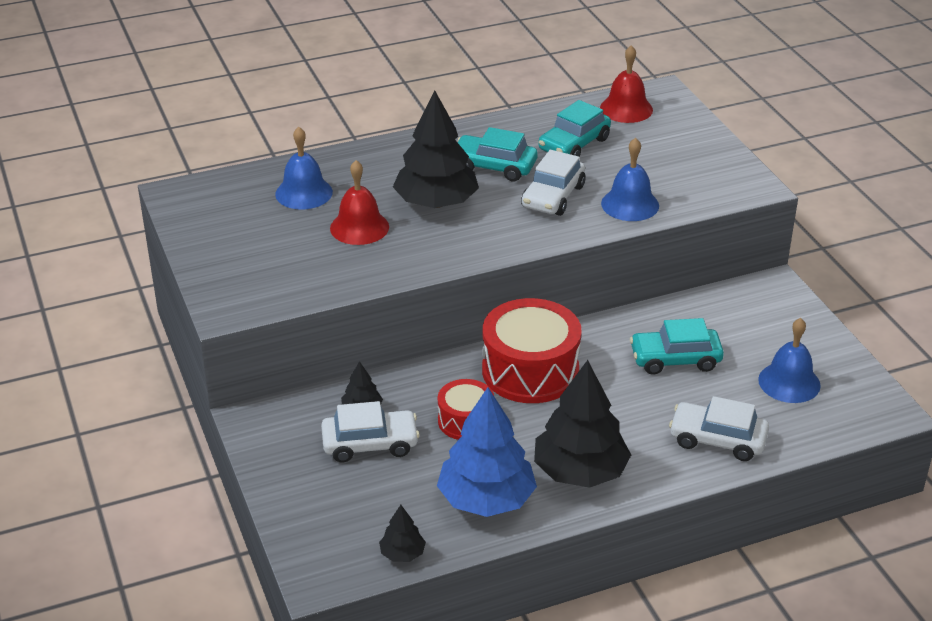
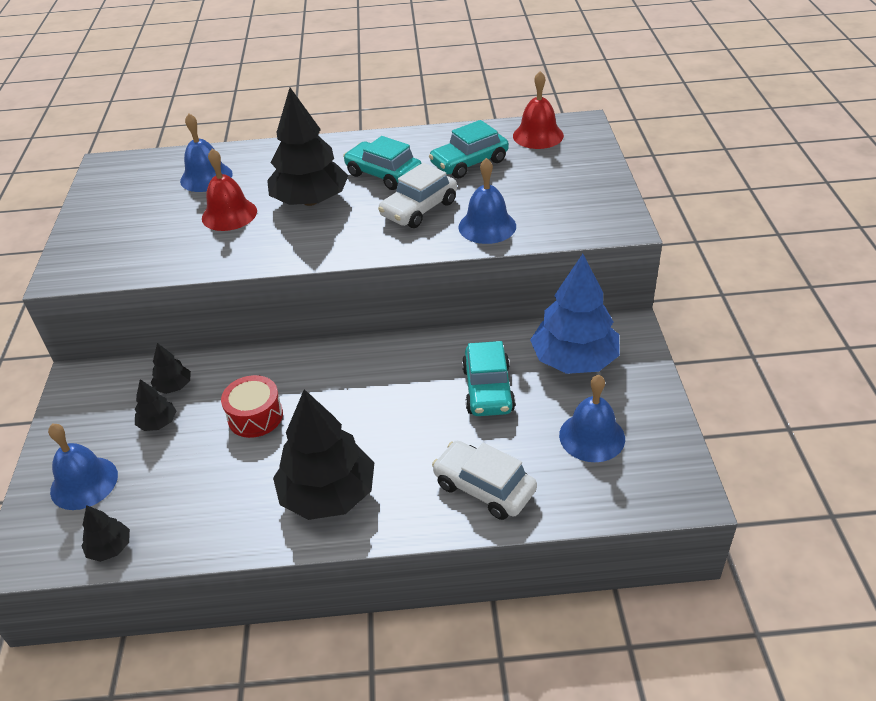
camera: 20 degrees right, 5 degrees up
white car [321,401,420,463] -> black tree [135,379,176,431]
blue tree [437,387,537,517] -> blue tree moved to [530,254,620,374]
red drum [482,298,582,403] -> none
turquoise car [630,318,724,375] -> turquoise car turned 105 degrees counterclockwise [462,341,515,416]
none -> blue bell [48,424,118,510]

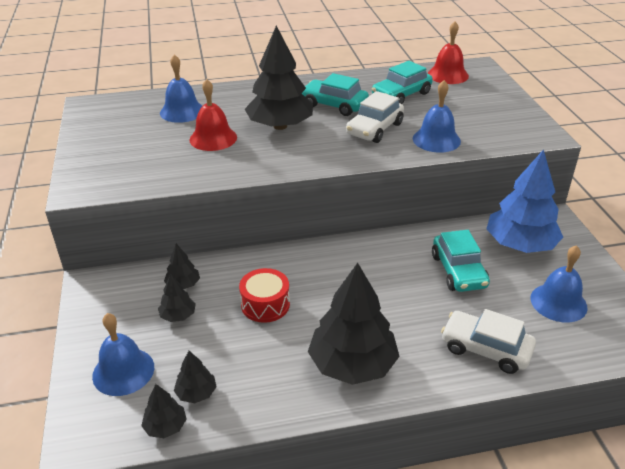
camera: 10 degrees left, 5 degrees down
none -> black tree [174,351,217,403]

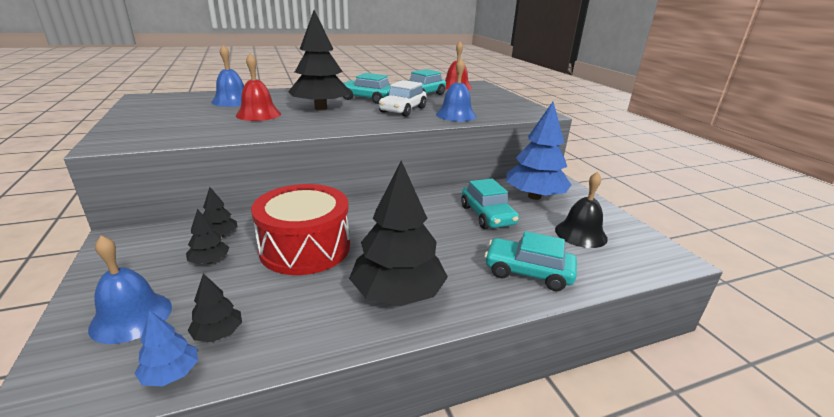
camera: 10 degrees left, 10 degrees down
black tree [141,384,187,438] -> blue tree [135,310,198,386]
red drum [239,268,290,323] -> red drum [251,184,350,275], size x1.80
white car [441,309,536,374] -> turquoise car [484,231,577,291]
blue bell [531,245,588,323] -> black bell [555,172,608,248]

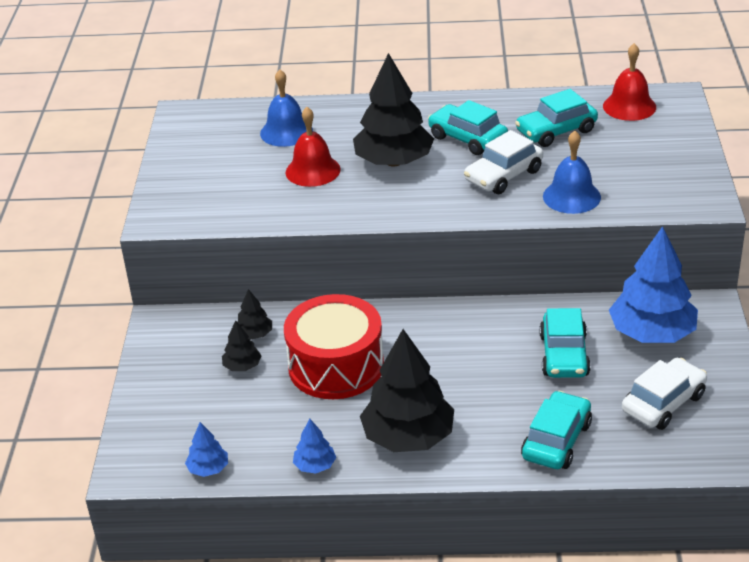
camera: 25 degrees right, 10 degrees up
blue bell [88,236,172,344] -> none
black tree [187,273,242,342] -> none
turquoise car [484,231,577,291] -> turquoise car turned 75 degrees clockwise [521,391,592,469]
black bell [555,172,608,248] -> white car [622,358,707,430]
none -> blue tree [293,419,336,473]

